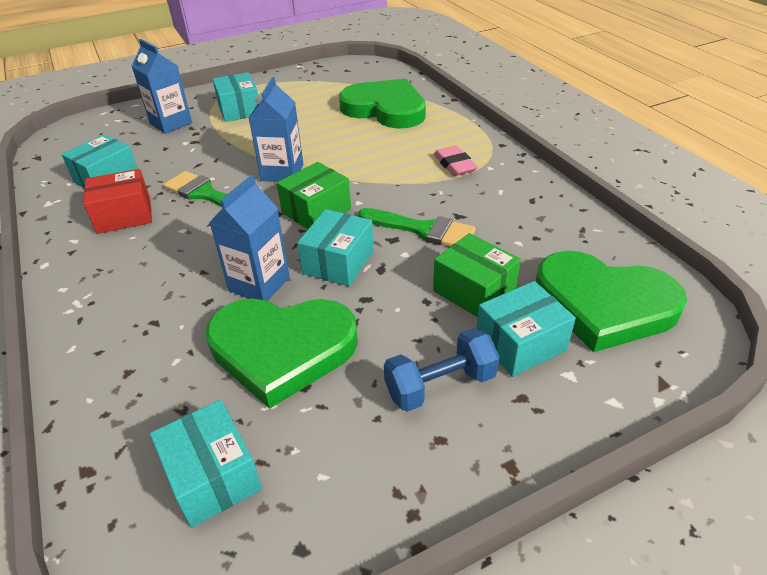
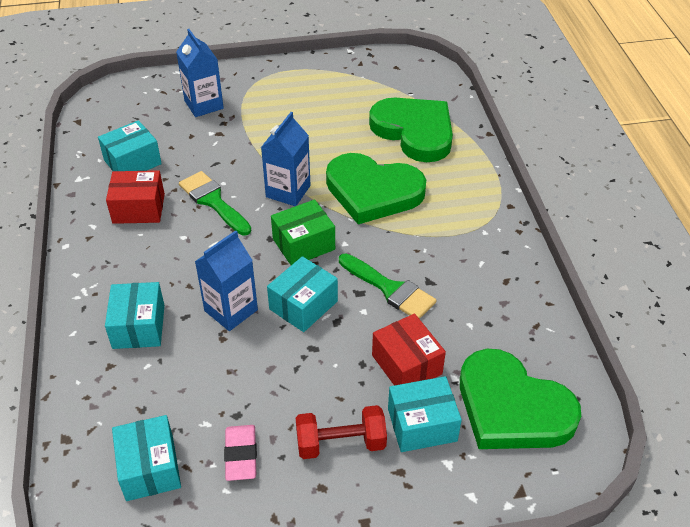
camera: 15 degrees right, 5 degrees up
green heart [206,298,358,409] -> green heart moved to [326,153,426,224]
turquoise box [212,72,258,122] -> turquoise box moved to [105,282,165,349]
blue dumbbell [384,328,500,412] -> red dumbbell [296,405,387,459]
green box [433,233,521,317] -> red box [372,314,446,385]
pink eraser [434,146,478,176] -> pink eraser moved to [224,425,257,481]

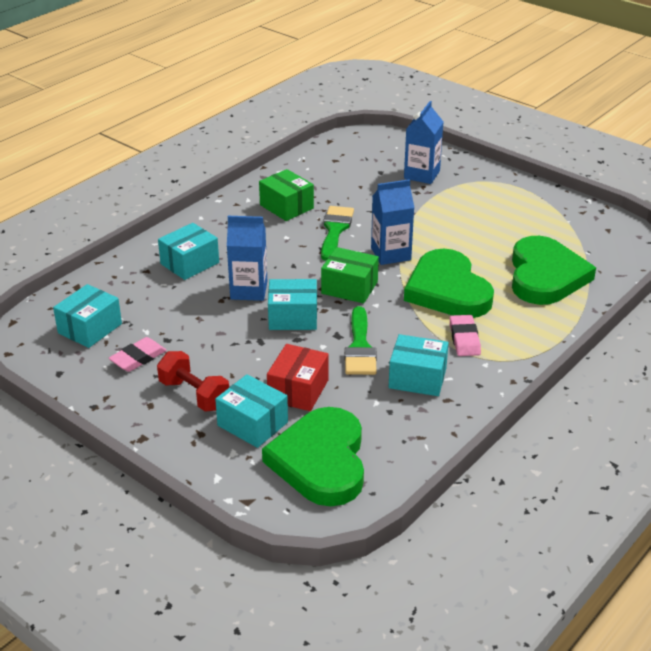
camera: 50 degrees right, 10 degrees down
turquoise box [98,120,162,171] -> turquoise box moved to [389,334,449,396]
red box [106,170,165,224] -> green box [259,169,314,221]
none -> pink eraser [450,315,481,356]

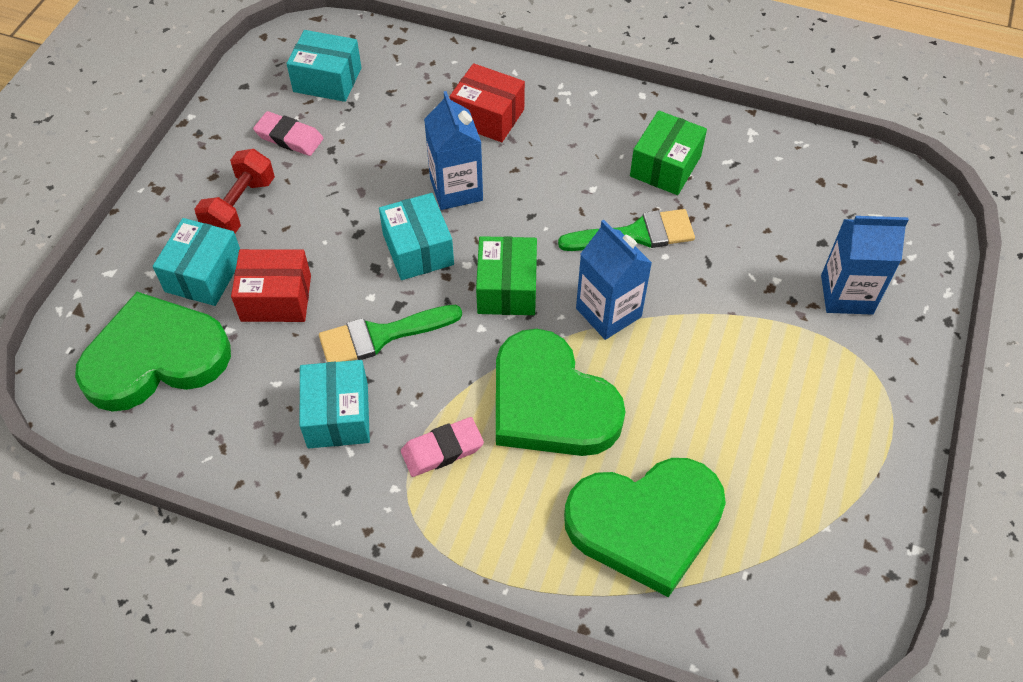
camera: 70 degrees right, 20 degrees up
turquoise box [158,223,219,280] -> red box [450,63,525,142]
green heart [404,249,494,318] -> green heart turned 90 degrees counterclockwise [496,329,625,456]

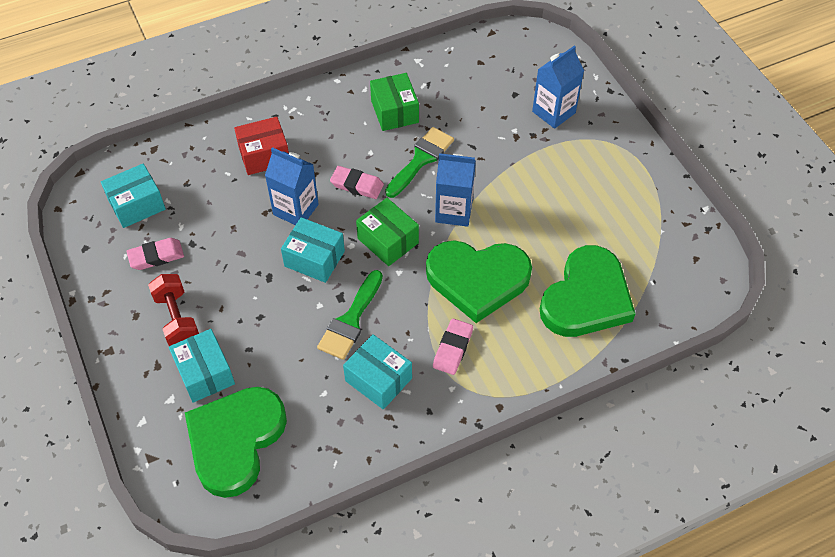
camera: 45 degrees left, 0 degrees up
red box [231,249,311,322] -> none
none -> pink eraser [330,166,384,199]

